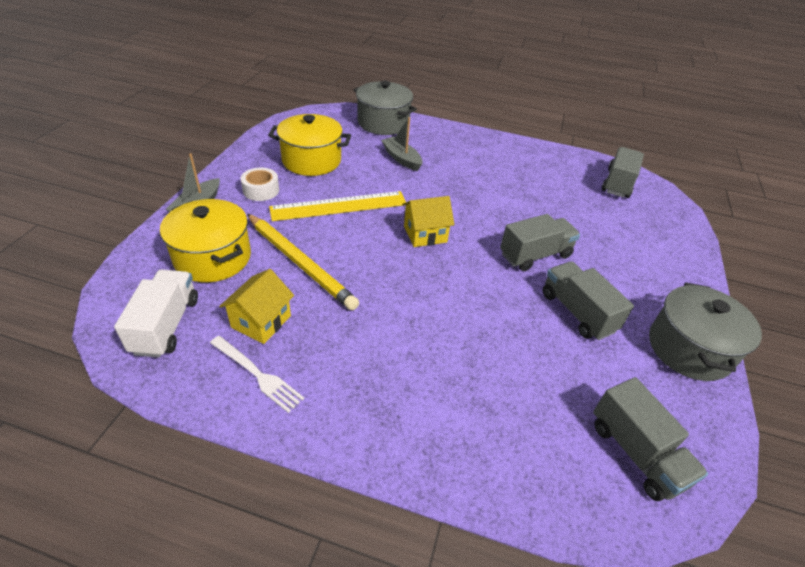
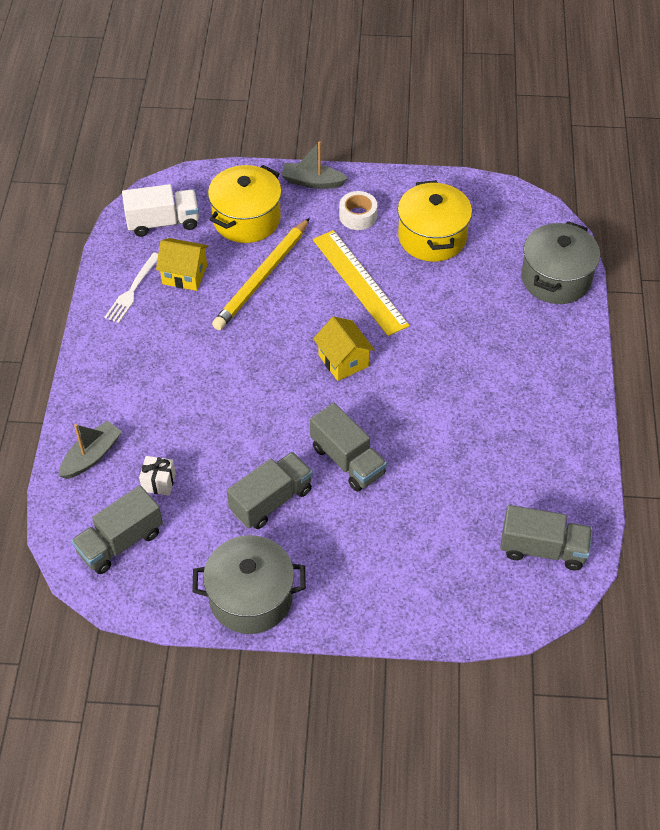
camera: 80 degrees right, 10 degrees up
grey boat [381,117,422,171] -> grey boat moved to [59,421,122,479]
none -> white gift [139,456,176,496]

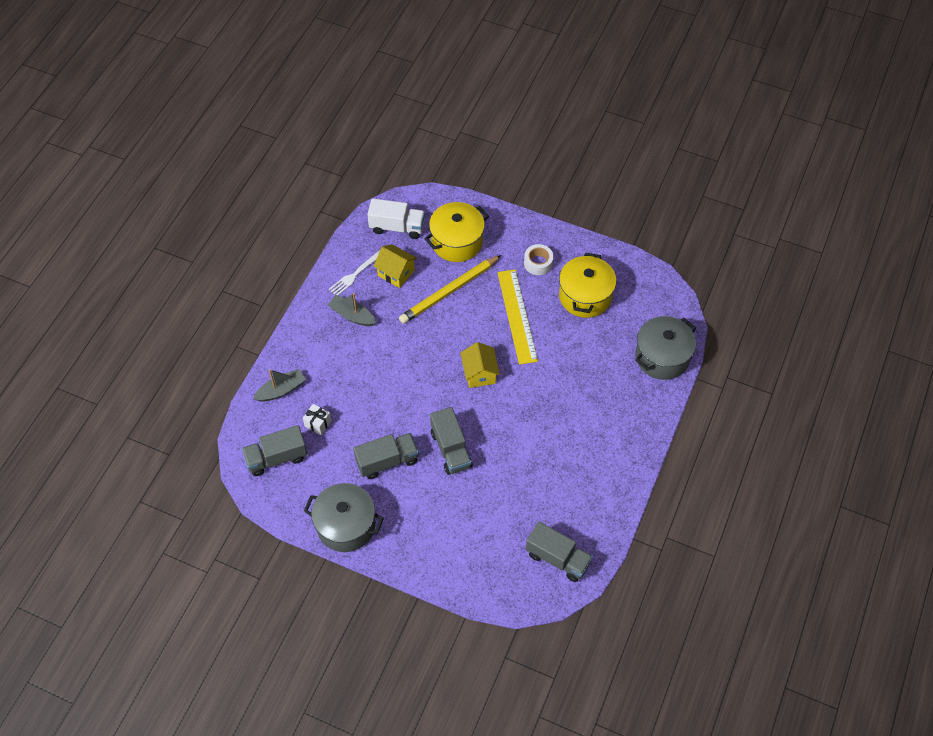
camera: 20 degrees right, 5 degrees up
grey boat [281,141,348,189] -> grey boat moved to [328,293,376,326]

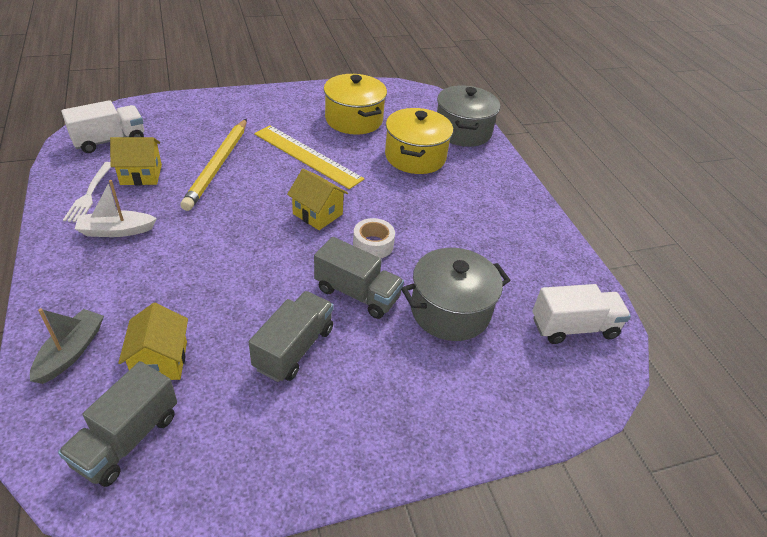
camera: 45 degrees left, 15 degrees down
white gift [303,404,332,435] -> yellow house [118,303,188,380]
grey pot [304,483,384,552] -> grey pot moved to [401,248,511,341]
grey boat [328,293,376,326] -> white boat [75,180,157,237]
yellow pot [424,202,489,262] -> yellow pot moved to [385,108,453,174]
white tape [524,244,554,275] -> white tape moved to [353,218,395,258]
grey truck [526,522,593,582] -> white truck [533,284,631,344]

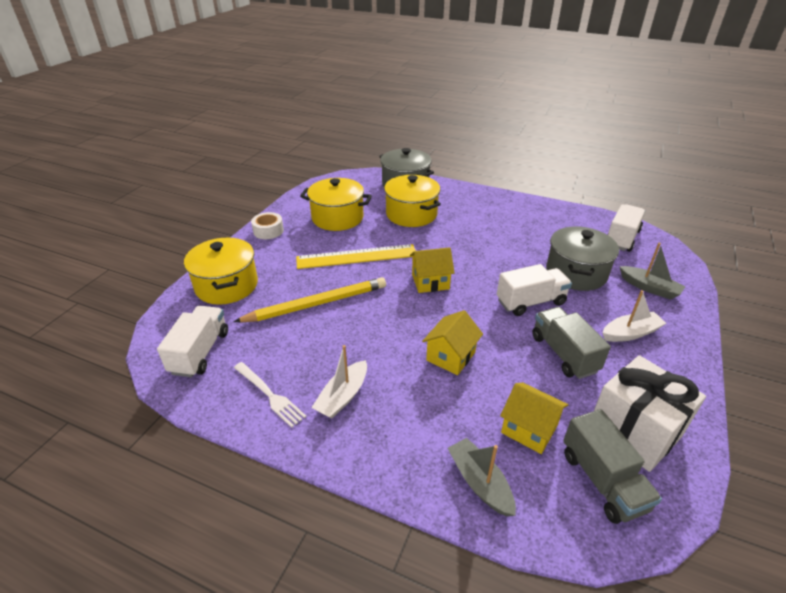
camera: 45 degrees left, 5 degrees down
yellow house [110,137,162,185] -> yellow house moved to [422,310,483,375]
yellow pencil [180,119,247,211] -> yellow pencil turned 75 degrees counterclockwise [234,277,386,322]
grey truck [314,237,404,319] -> white truck [497,264,572,316]
white tape [353,218,395,258] -> white tape moved to [251,212,284,239]
none -> yellow pot [184,238,258,305]
none -> white gift [594,355,706,472]
none -> white boat [602,290,667,342]
none -> grey boat [619,243,685,300]

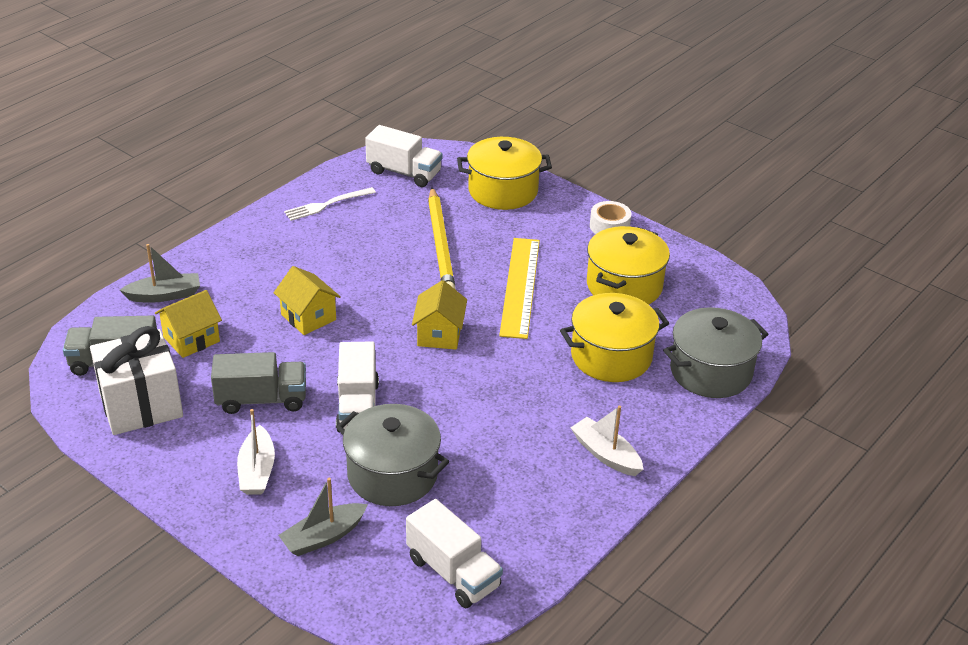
camera: 105 degrees right, 0 degrees up
white boat [311,345,367,419] -> white boat moved to [570,406,643,476]

